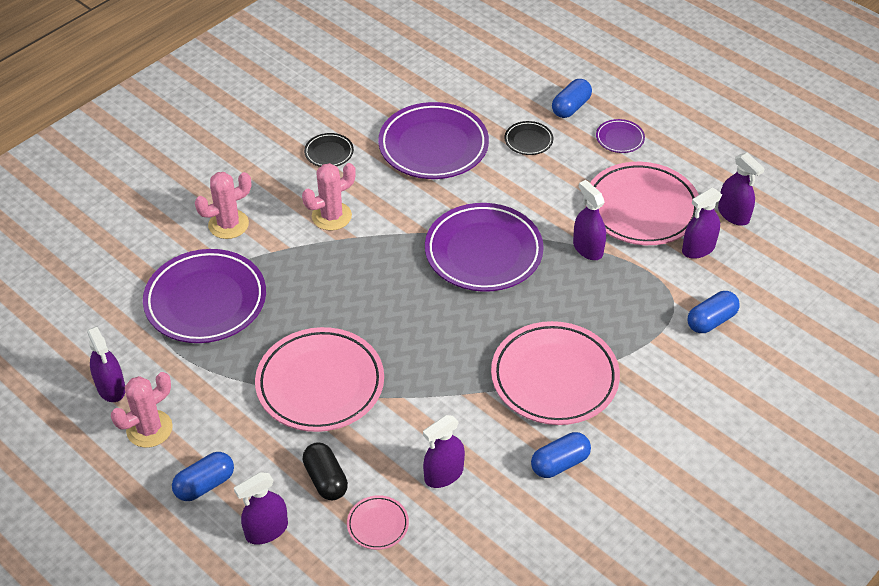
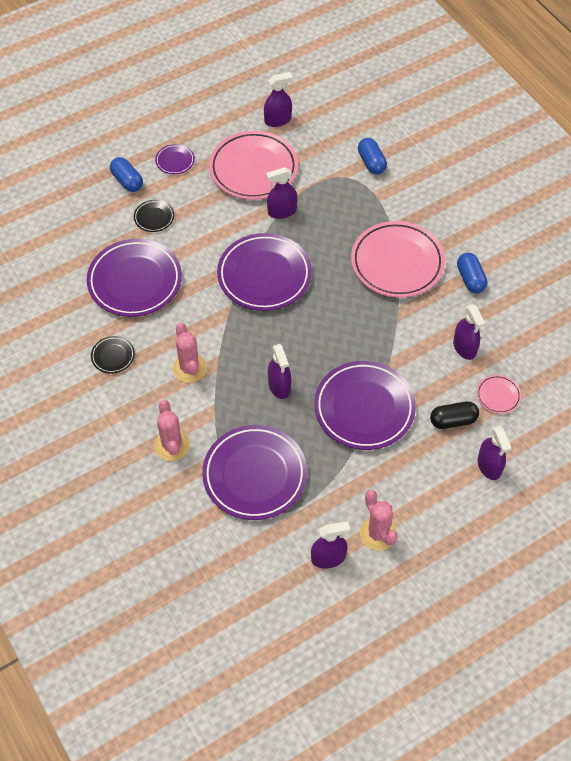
camera: 75 degrees left, 10 degrees up
blue capsule [172,452,234,501] -> none
pink plate [255,327,384,432] -> purple plate [314,361,416,450]
purple spray bottle [682,188,722,259] -> purple spray bottle moved to [268,344,291,399]

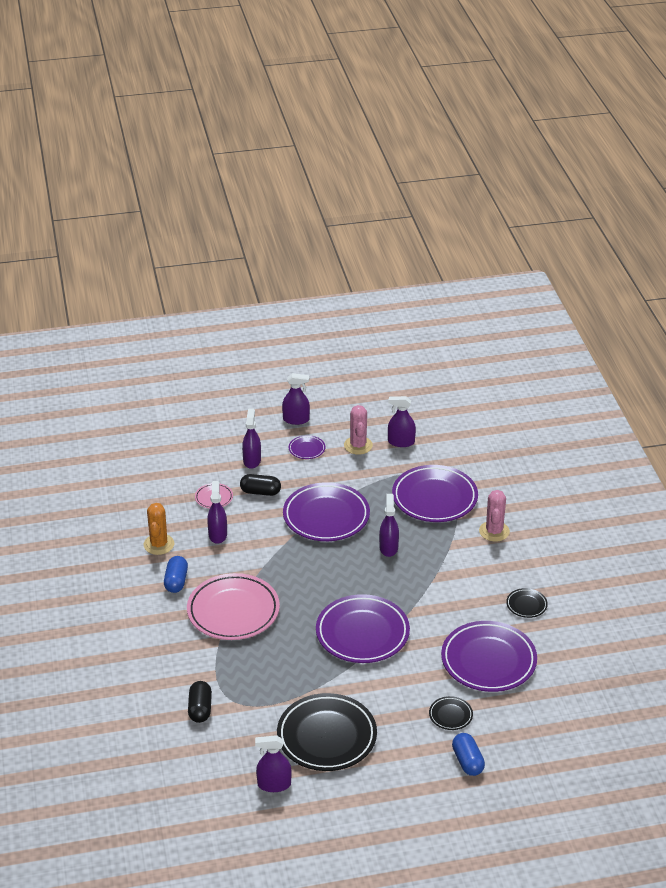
camera: 160 degrees left, 20 degrees down
purple plate [155,144,195,174] -> purple plate moved to [289,435,325,459]
pink cactus [172,323,207,383] -> none
pink plate [209,131,298,200] -> black plate [277,693,377,771]
purple spray bottle [266,167,298,219] -> purple spray bottle moved to [282,373,310,425]
blue capsule [358,138,387,174] -> black capsule [188,681,212,723]
none -> orange cactus [144,503,174,555]

